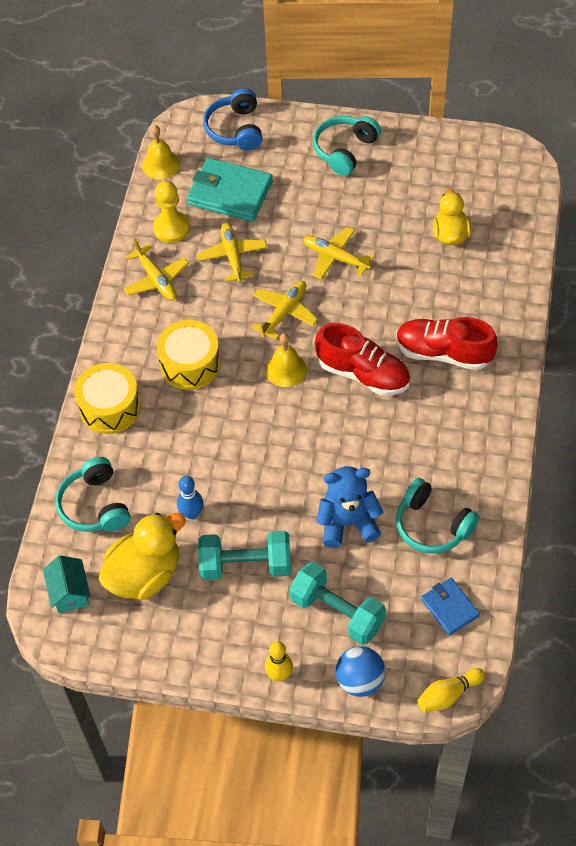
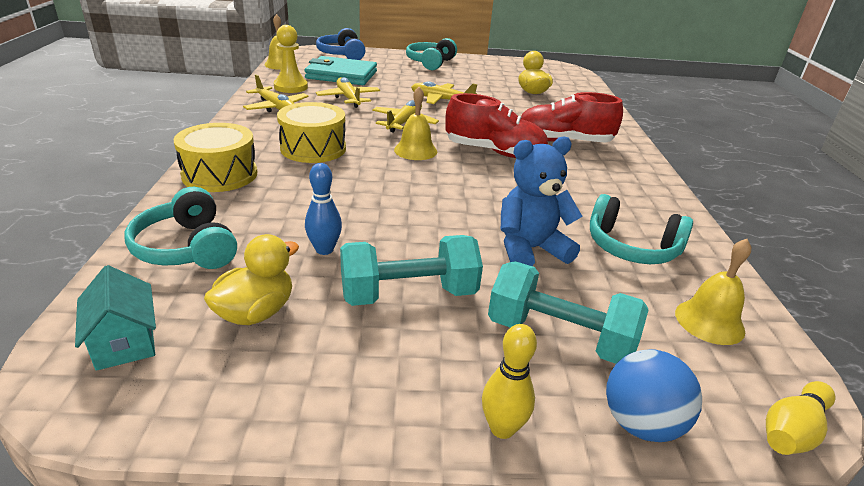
camera: 15 degrees left, 25 degrees down
yellow duck [99,513,186,600] -> yellow duck [204,234,299,325], size x0.65
blue wallet [421,578,480,636] -> yellow bell [675,239,751,345]

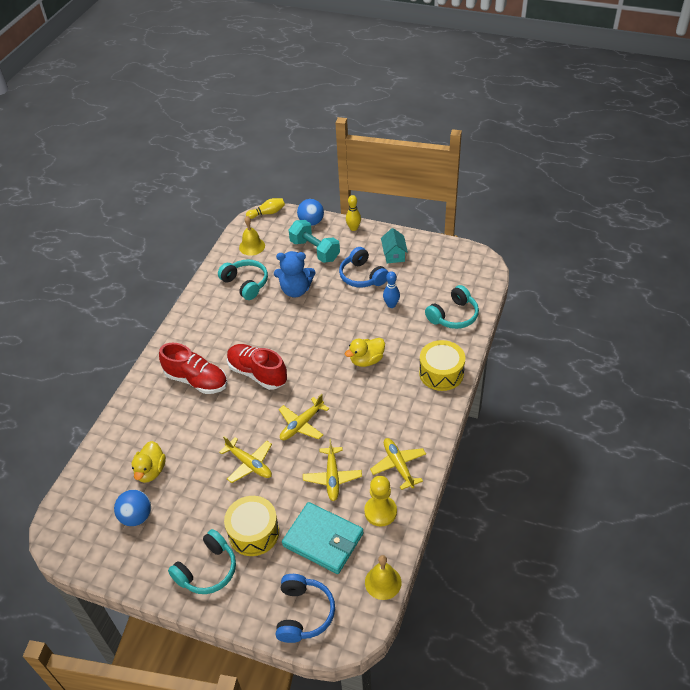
camera: 155 degrees left, 15 degrees up
turquoise house [75,265,156,371] -> turquoise house moved to [381,228,408,263]
turquoise headphones [125,187,237,269] -> turquoise headphones turned 60 degrees clockwise [425,285,479,329]
yellow duck [204,234,299,325] -> yellow duck moved to [345,338,385,367]
yellow drum [277,102,346,163] -> yellow drum moved to [224,496,279,556]
turquoise dumbbell [340,235,483,306] -> blue headphones [339,247,389,288]
yellow bell [394,87,437,160] -> none
none -> blue ball [114,490,151,526]

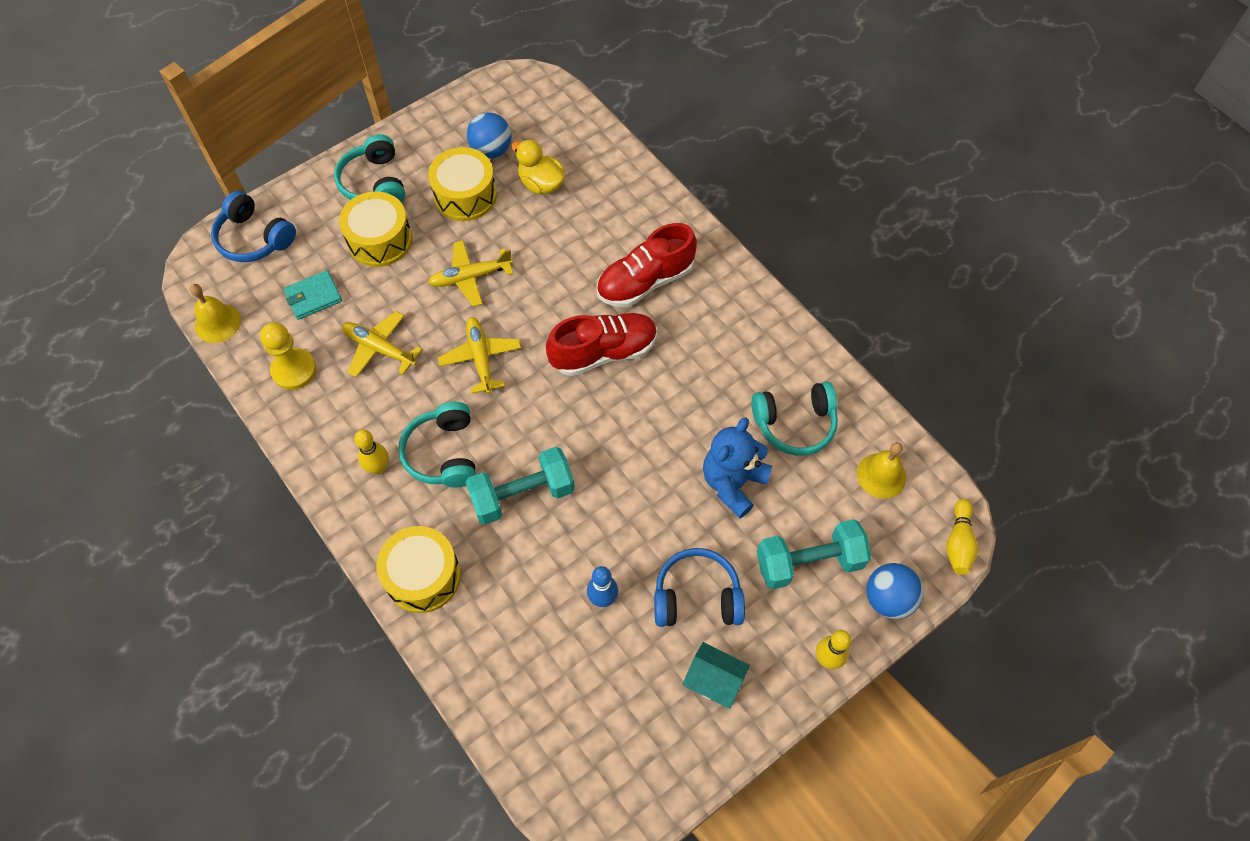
camera: 120 degrees right, 15 degrees up
turquoise wallet [282,502,364,574] -> turquoise wallet [283,270,342,320], size x0.57
yellow duck [345,338,385,367] -> turquoise dumbbell [465,447,575,525]
yellow plane [370,438,426,490] -> none
turquoise headphones [425,285,479,329] -> turquoise headphones moved to [398,402,476,487]
none -> yellow bowling pin [354,430,389,475]
none -> yellow drum [428,147,497,221]

